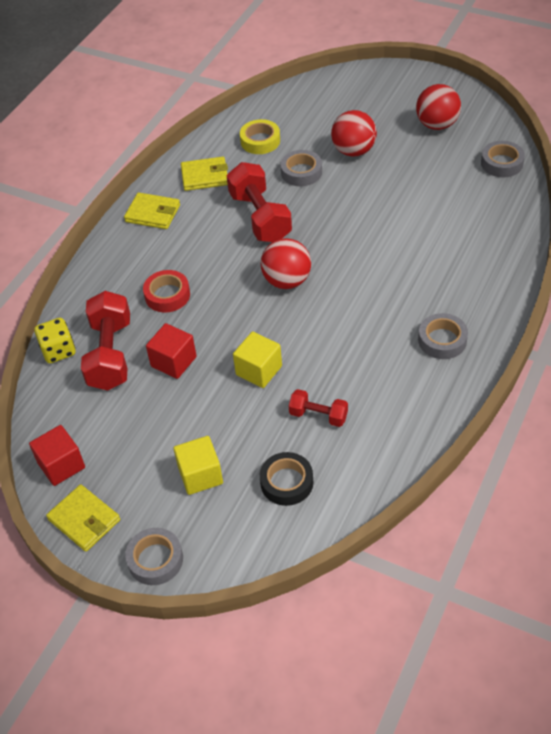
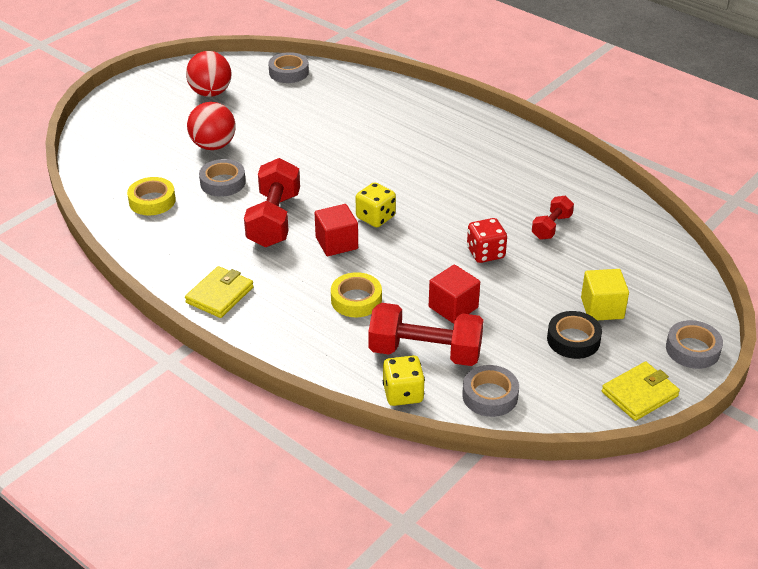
camera: 80 degrees left, 10 degrees down
red cube [29,425,85,486] -> red cube moved to [314,204,358,256]
red tape [143,270,190,312] -> yellow tape [331,272,382,317]
yellow wallet [181,157,228,191] -> none
red dumbbell [227,162,292,242] -> red dumbbell turned 75 degrees counterclockwise [244,158,300,247]
yellow cube [233,332,282,388] -> red dice [467,218,507,263]
red ball [260,238,311,289] -> yellow dice [356,182,396,227]
black tape [260,452,313,506] -> black tape moved to [547,311,602,359]
grey tape [418,313,468,359] -> grey tape moved to [462,365,519,417]

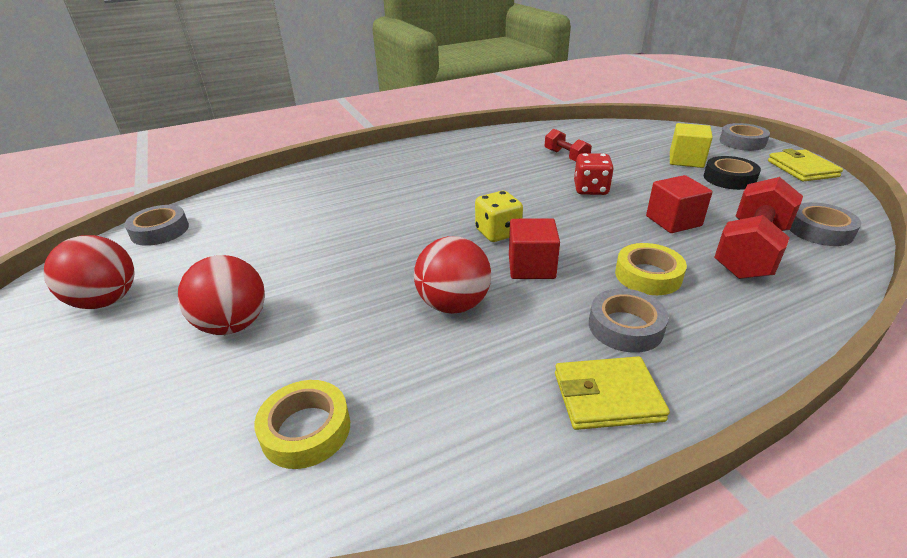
camera: 65 degrees left, 5 degrees down
yellow wallet [185,266,254,318] -> yellow wallet turned 60 degrees counterclockwise [555,356,670,430]
grey tape [199,159,246,197] -> grey tape moved to [589,289,669,353]
red dumbbell [244,158,300,247] -> red ball [414,236,491,314]
yellow dice [383,356,425,406] -> none

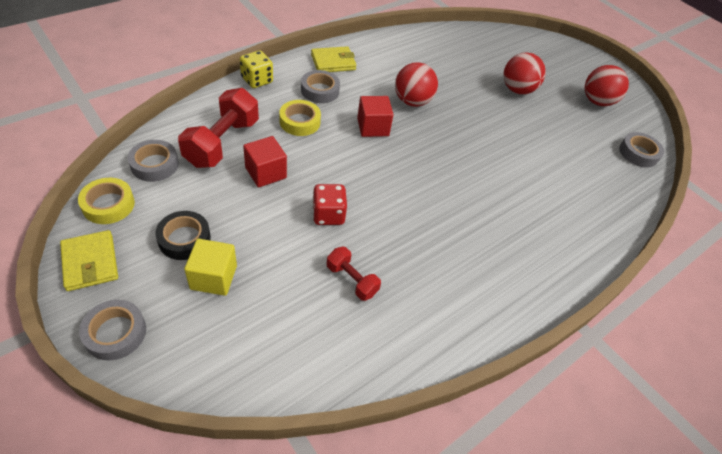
camera: 160 degrees right, 15 degrees up
yellow tape [254,380,350,469] -> yellow tape moved to [78,178,135,224]
yellow dice [475,191,523,242] -> yellow dice moved to [240,51,273,88]

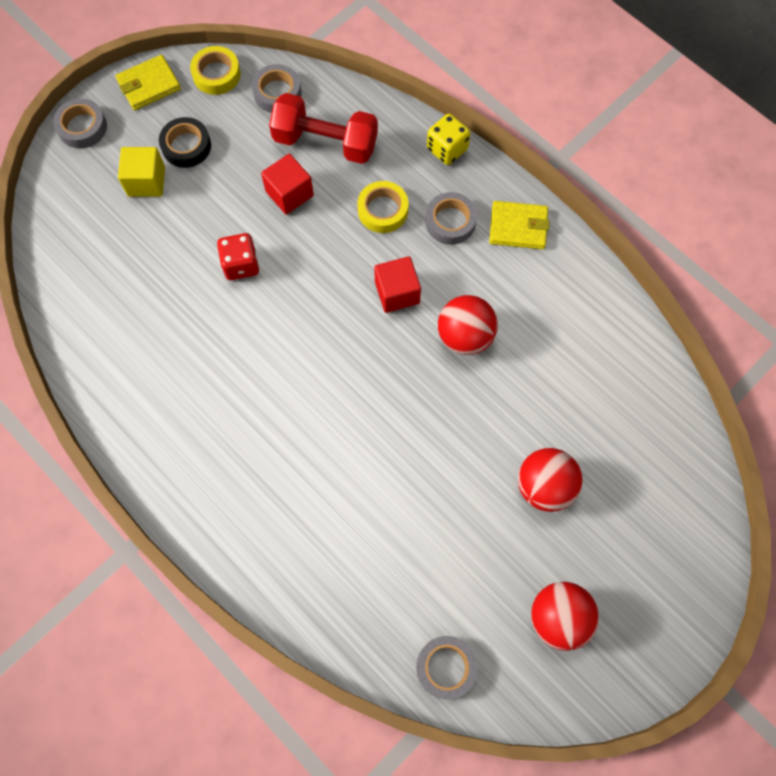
camera: 90 degrees right, 20 degrees up
yellow wallet [311,46,357,72] -> yellow wallet turned 60 degrees counterclockwise [489,201,549,249]
red dumbbell [327,247,381,301] -> none

